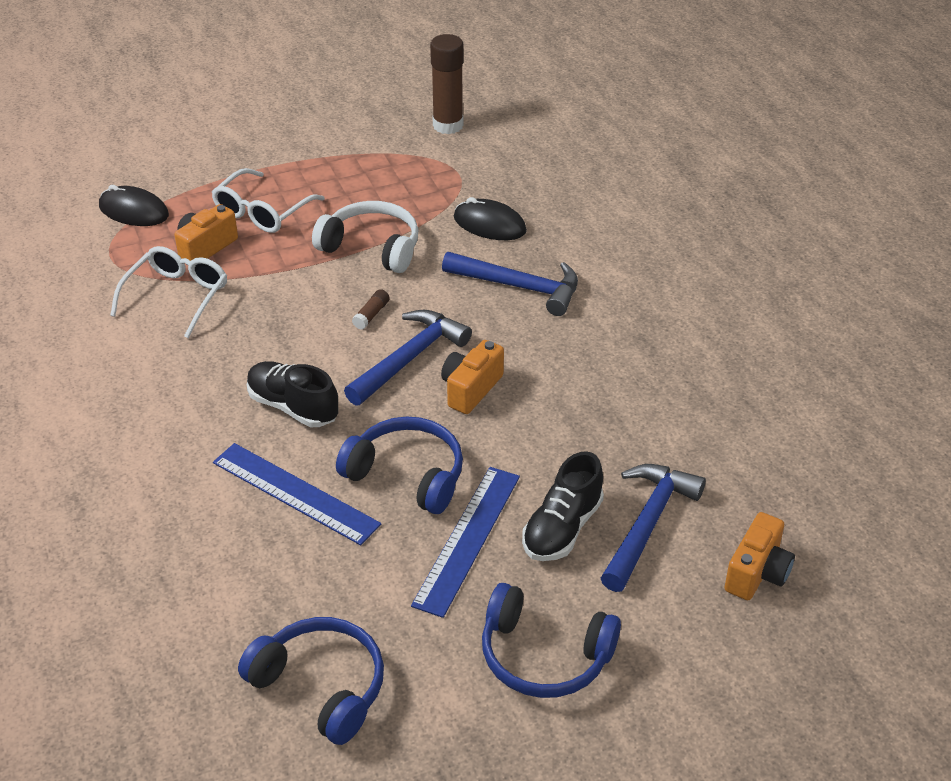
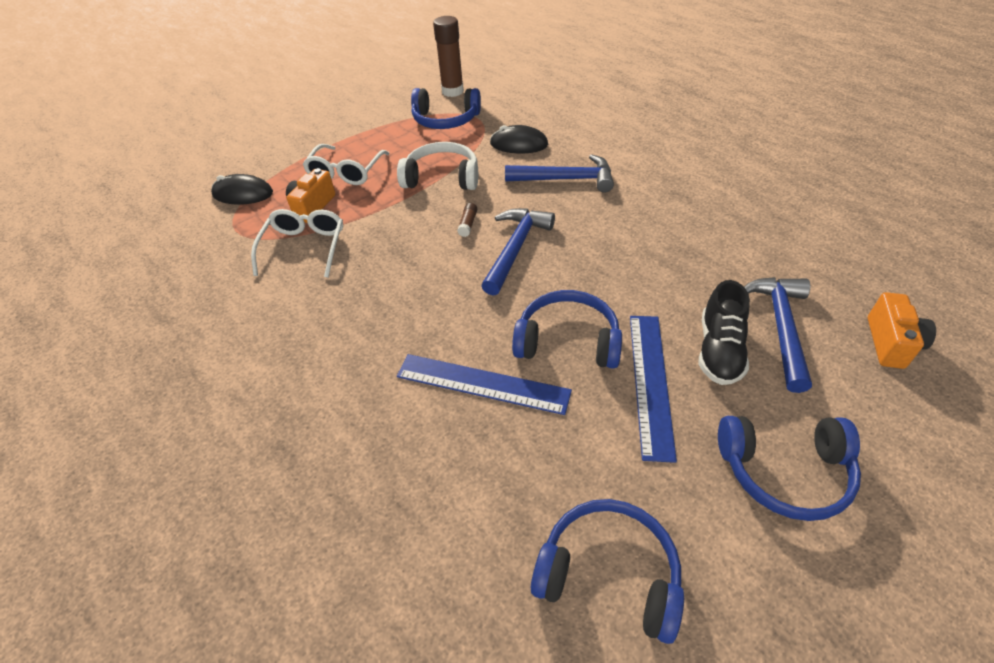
camera: 15 degrees left, 5 degrees up
black shoe [247,361,338,427] -> none
orange camera [441,340,504,414] -> none
none -> blue headphones [411,88,481,129]

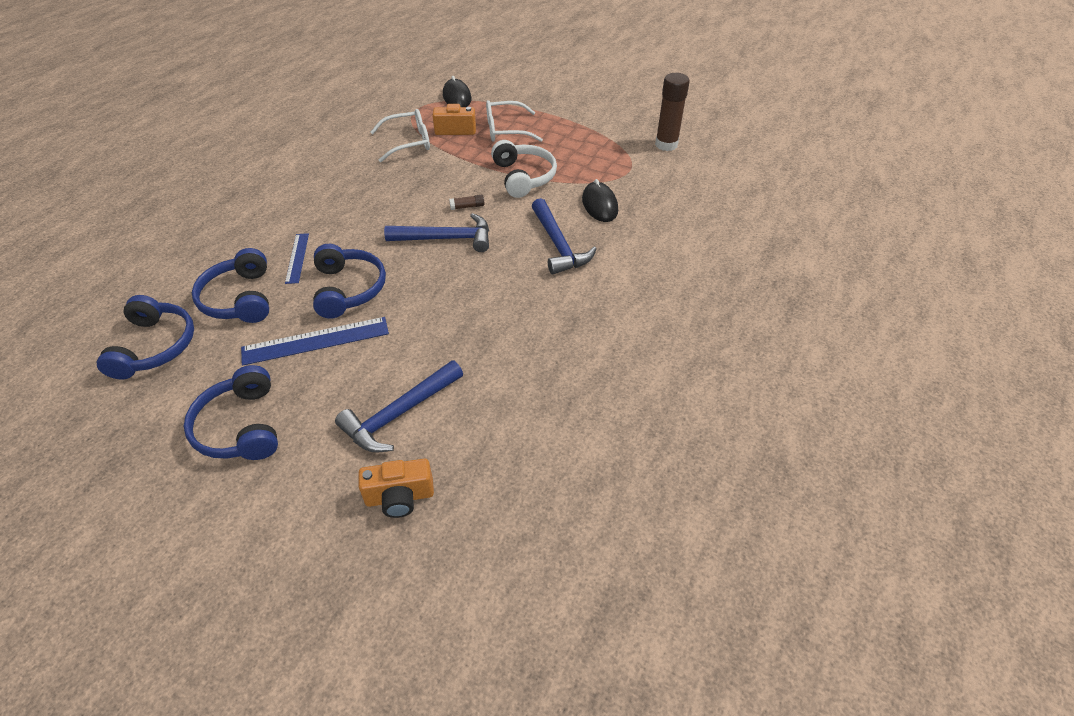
camera: 65 degrees right, 0 degrees up
blue ruler [397,354,572,415] -> blue ruler [285,233,309,284], size x0.60
blue headphones [411,88,481,129] -> blue headphones moved to [192,248,269,323]
black shoe [699,280,750,385] -> none
blue hammer [744,277,812,393] -> blue hammer turned 150 degrees clockwise [335,360,463,453]

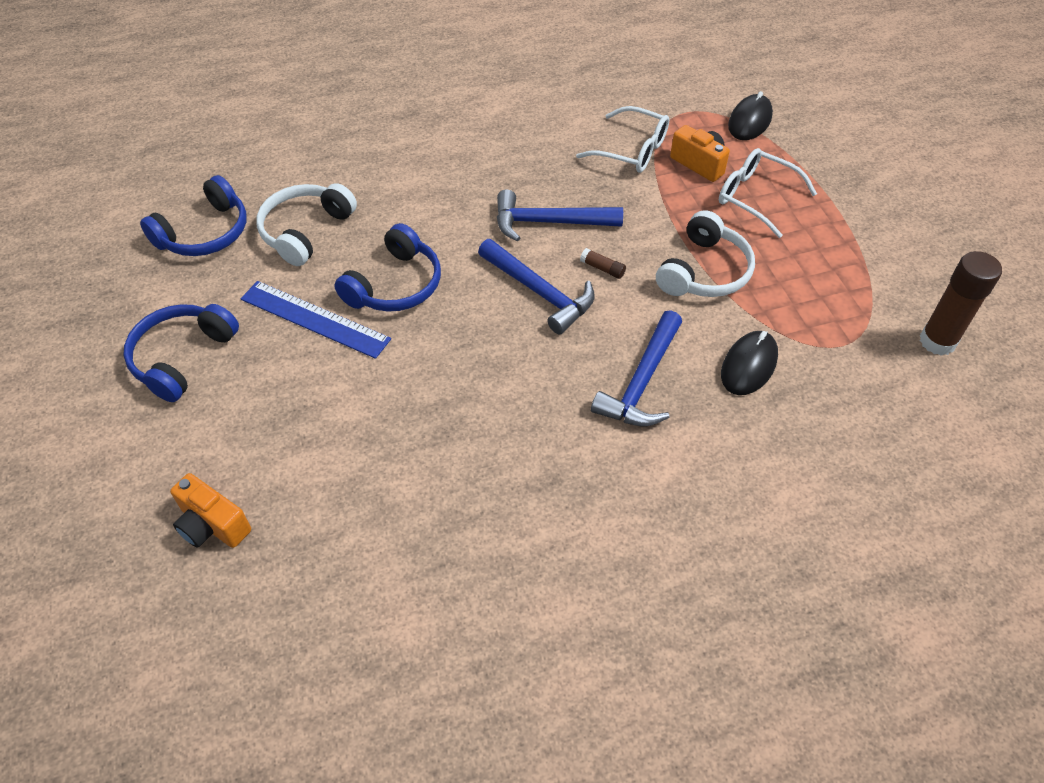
camera: 45 degrees right, 5 degrees up
blue headphones [192,248,269,323] -> white headphones [256,183,357,266]
blue ruler [285,233,309,284] -> none
blue hammer [335,360,463,453] -> blue hammer moved to [497,190,623,242]

